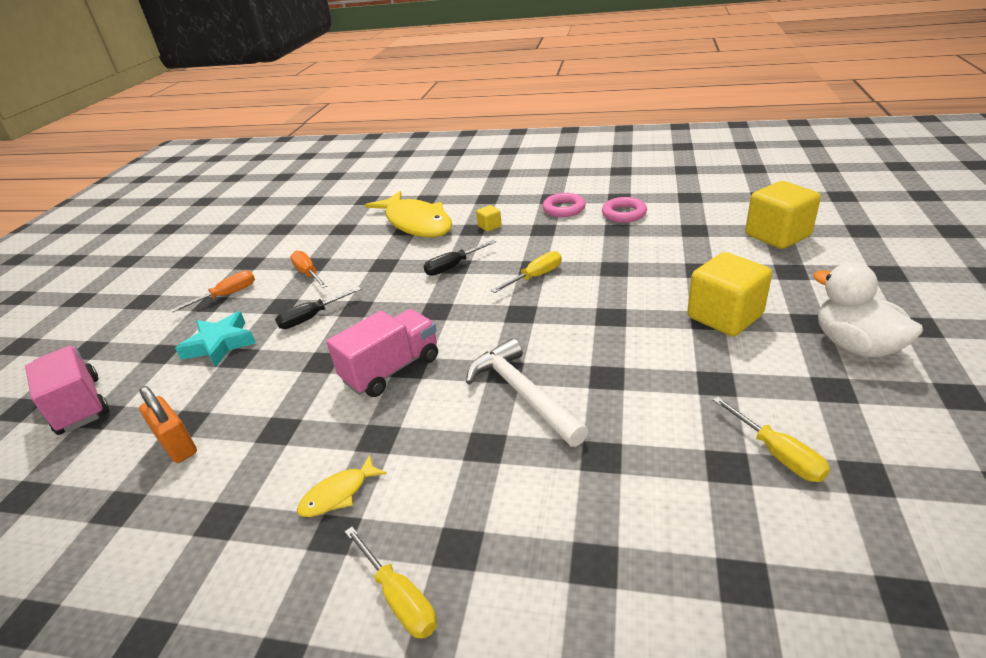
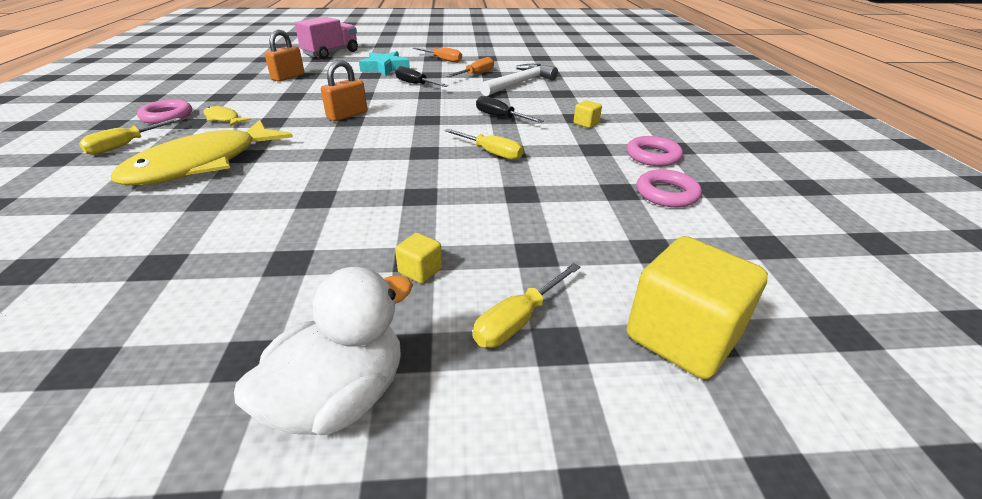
camera: 70 degrees right, 0 degrees up
pink truck [326,309,438,397] -> orange padlock [321,60,367,121]
yellow fish [365,191,452,237] -> yellow fish moved to [111,120,293,186]
white hammer [466,338,588,447] -> white hammer moved to [480,64,558,96]
yellow cube [687,252,772,336] -> yellow cube [395,233,442,283], size x0.44
yellow screwdriver [713,396,830,482] -> yellow screwdriver moved to [473,263,580,348]
none -> pink ring [137,99,192,124]

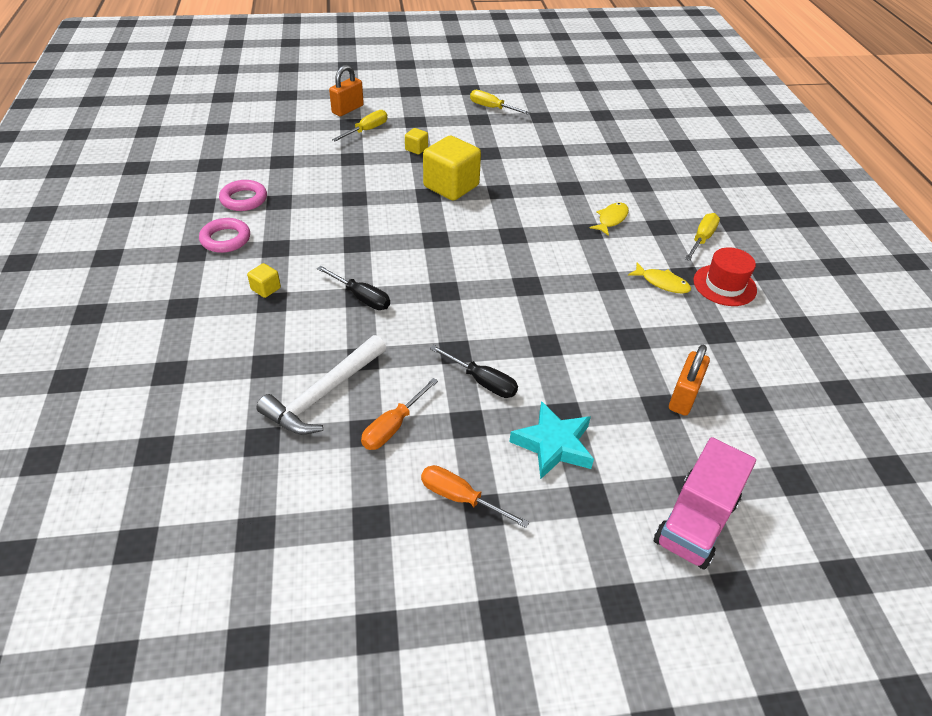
camera: 175 degrees right, 10 degrees up
yellow fish [111,120,293,186] -> yellow fish [590,202,629,236], size x0.43
pink ring [137,99,192,124] -> red hat [693,247,757,306]
white duck [234,267,413,435] -> none
orange padlock [321,60,367,121] -> orange padlock moved to [329,65,364,116]
yellow screwdriver [444,129,523,160] -> yellow screwdriver moved to [470,90,531,115]
yellow cube [627,236,768,379] -> yellow cube moved to [423,136,481,201]

